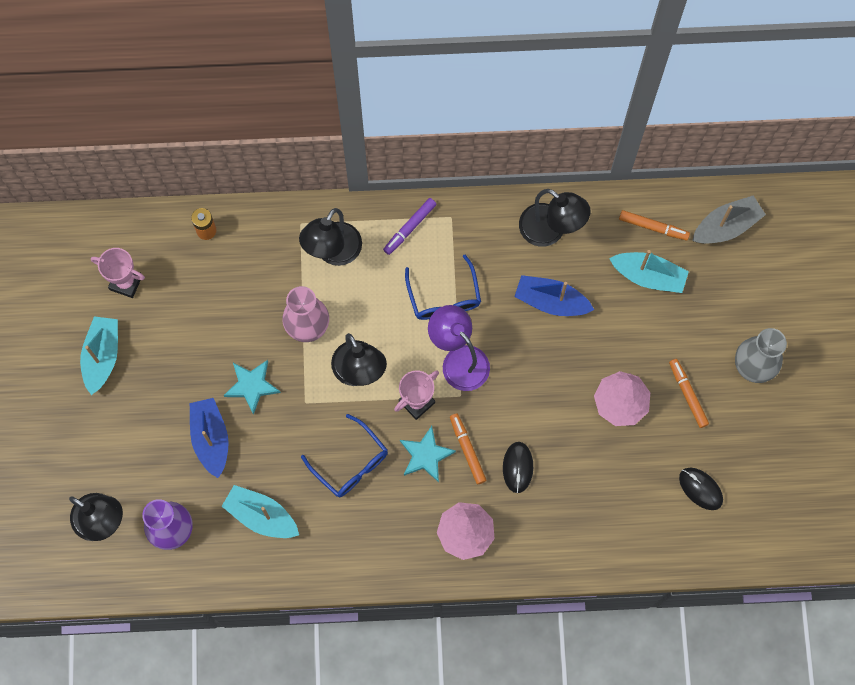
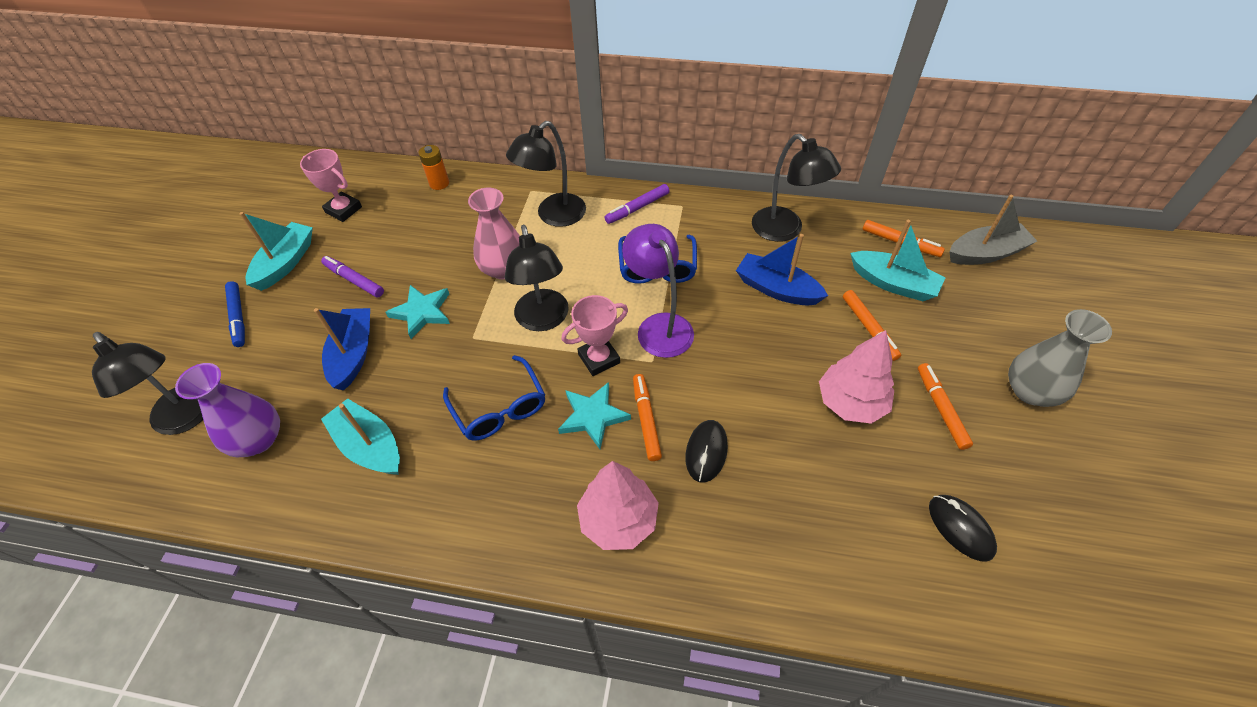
camera: 15 degrees right, 20 degrees down
none -> blue marker [225,281,245,347]
none -> purple marker [321,256,384,297]
none -> orange marker [843,290,901,361]

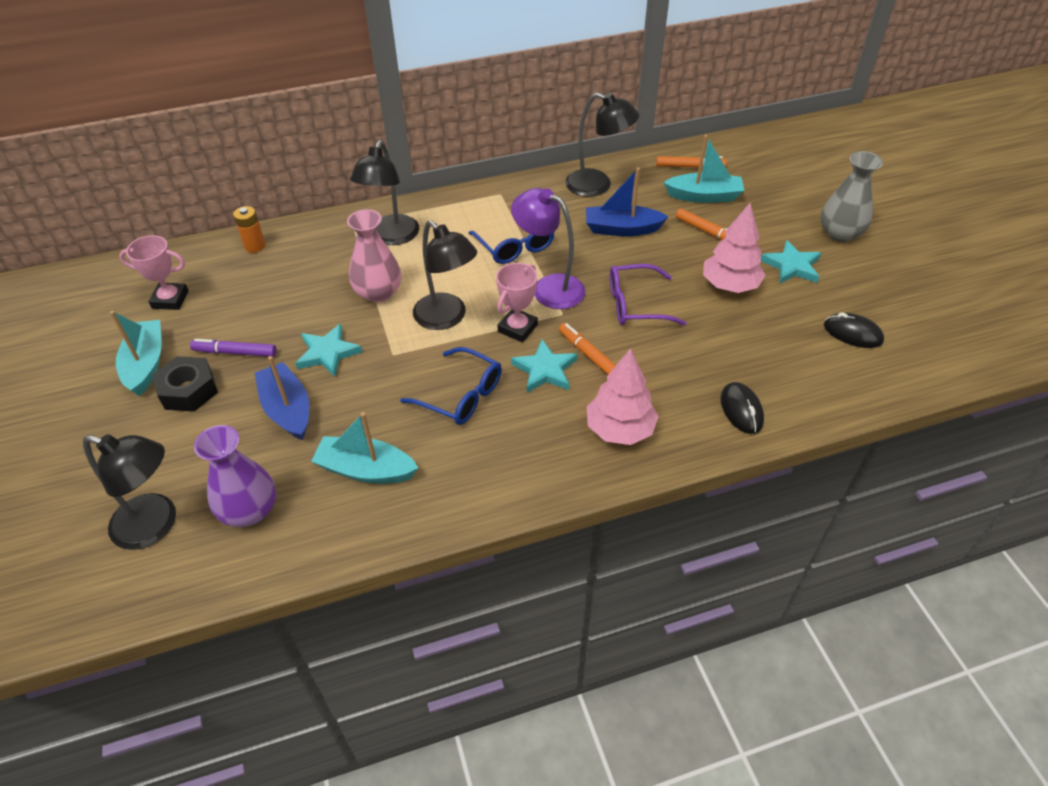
camera: 30 degrees left, 5 degrees down
blue marker [225,281,245,347] -> none
purple marker [604,184,669,224] -> none
black mouse [685,420,728,483] -> black mouse moved to [720,382,764,434]
orange marker [918,363,973,450] -> turquoise star [761,240,821,284]
grey boat [949,195,1037,265] -> none
none -> black nut [153,356,218,412]
none -> purple glasses [610,264,686,326]

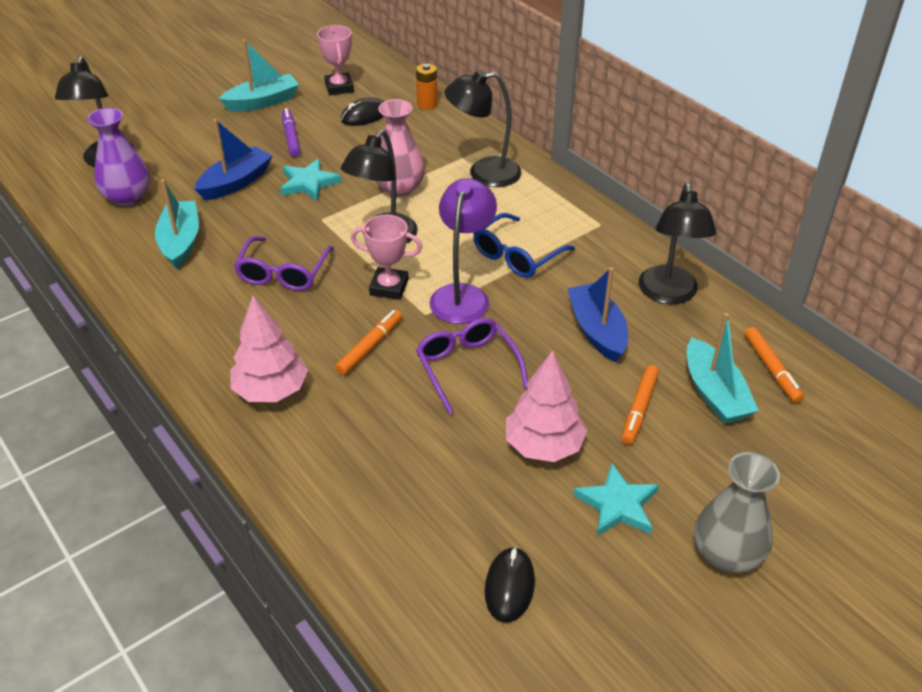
camera: 70 degrees right, 5 degrees down
black nut [153,356,218,412] -> none
blue glasses [400,347,502,425] -> purple glasses [234,236,334,291]
turquoise star [511,339,578,393] -> none
black mouse [720,382,764,434] -> black mouse moved to [341,98,384,126]

